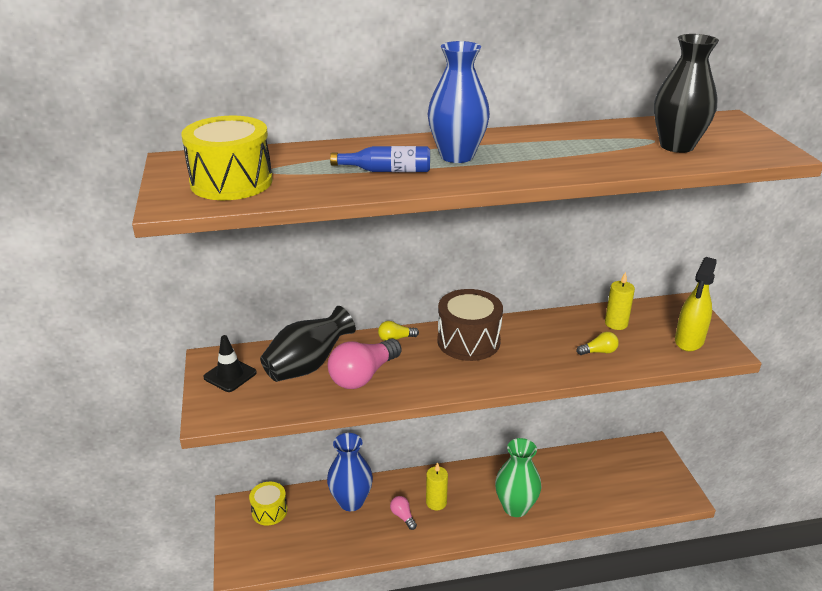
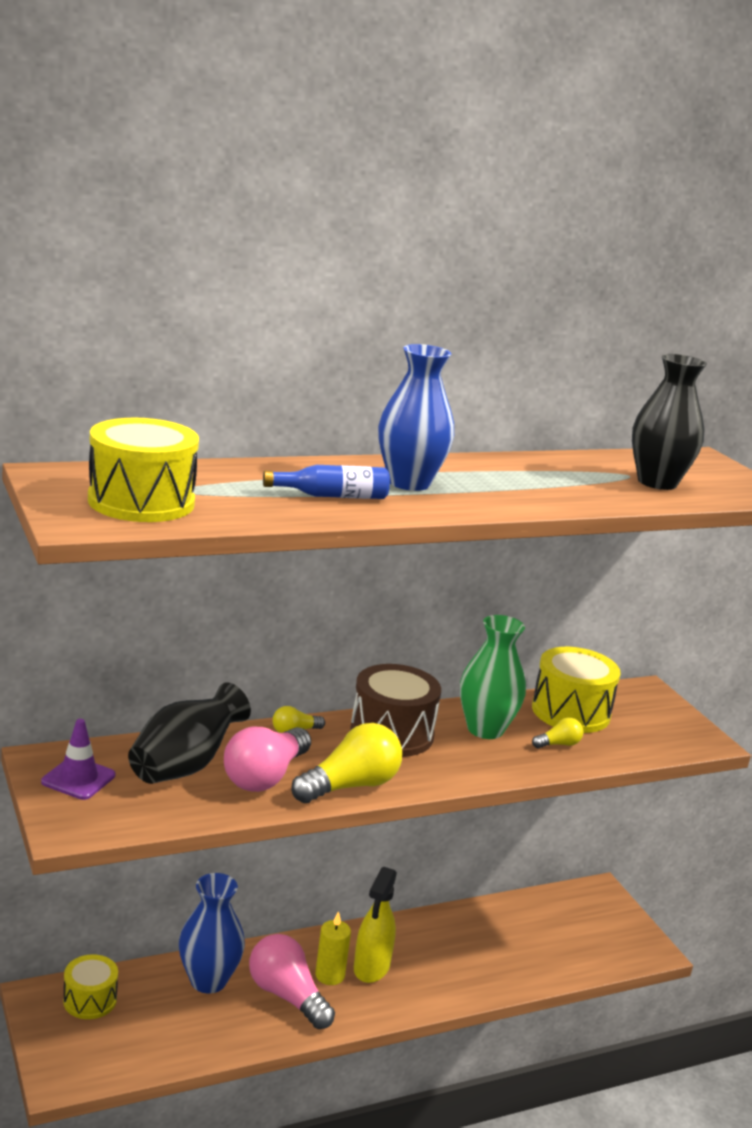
camera: 15 degrees left, 10 degrees down
black traffic cone [203,335,257,392] -> purple traffic cone [41,719,115,800]
pink light bulb [390,496,417,530] -> pink light bulb [249,934,335,1029], size x2.04
green vase [495,438,542,517] -> green vase moved to [460,615,526,739]
yellow candle [605,272,635,330] -> yellow drum [532,647,621,733]
yellow spray bottle [675,257,717,351] -> yellow spray bottle moved to [354,867,397,983]
none -> yellow light bulb [291,723,402,803]

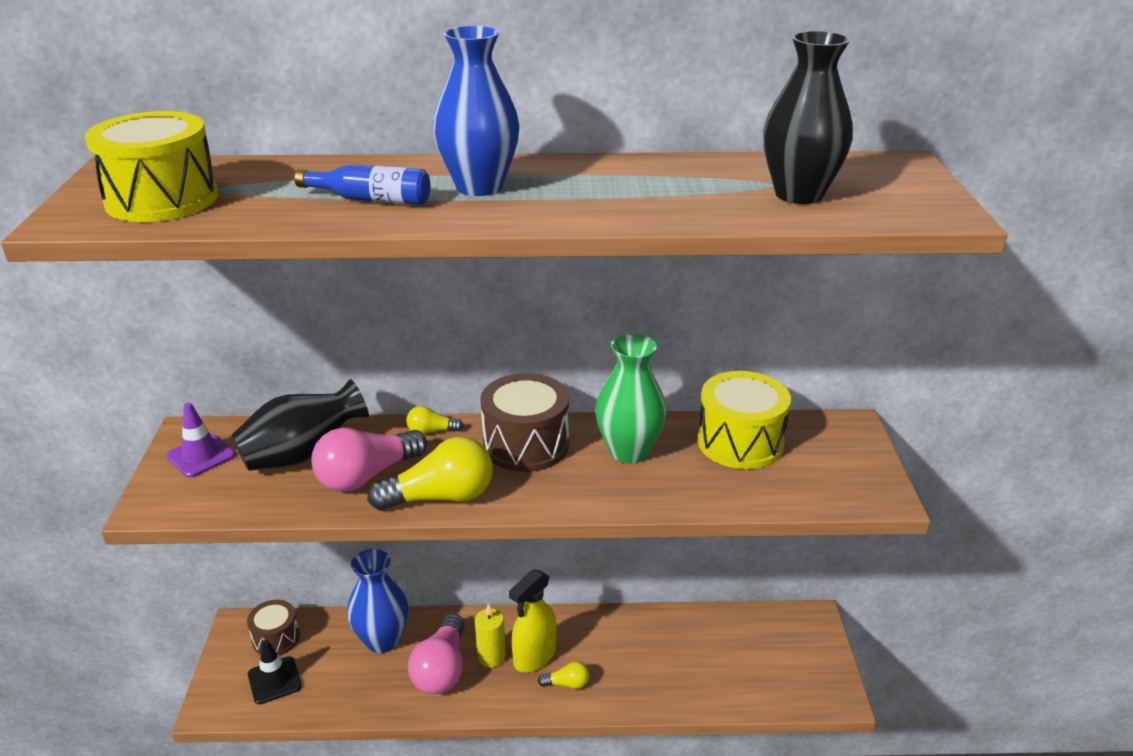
camera: 25 degrees right, 10 degrees up
yellow drum [63,954,118,1019] -> brown drum [247,600,300,655]
pink light bulb [249,934,335,1029] -> pink light bulb turned 150 degrees counterclockwise [408,613,464,694]
yellow light bulb [532,718,583,748] -> yellow light bulb moved to [538,661,589,689]
none -> black traffic cone [248,640,302,704]

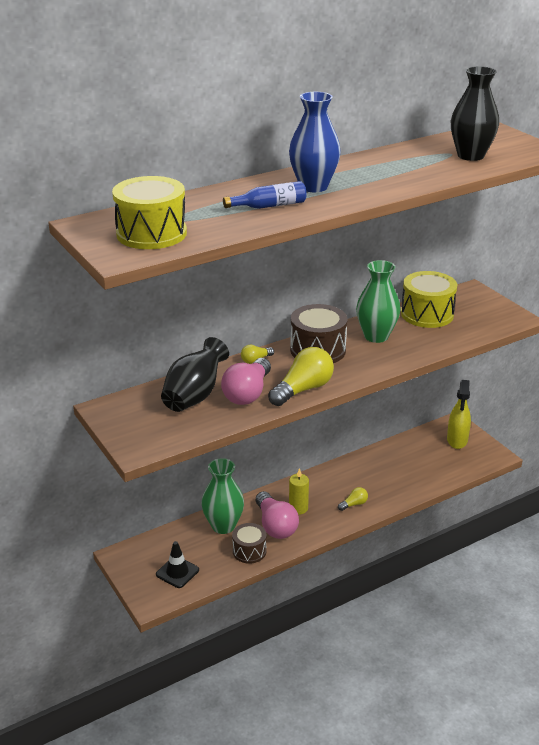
camera: 30 degrees left, 0 degrees up
purple traffic cone [166,403,235,478] -> none
brown drum [247,600,300,655] -> brown drum moved to [232,523,267,564]
blue vase [347,549,408,653] -> green vase [201,458,244,534]
yellow spray bottle [509,569,557,672] -> yellow spray bottle moved to [447,380,471,449]

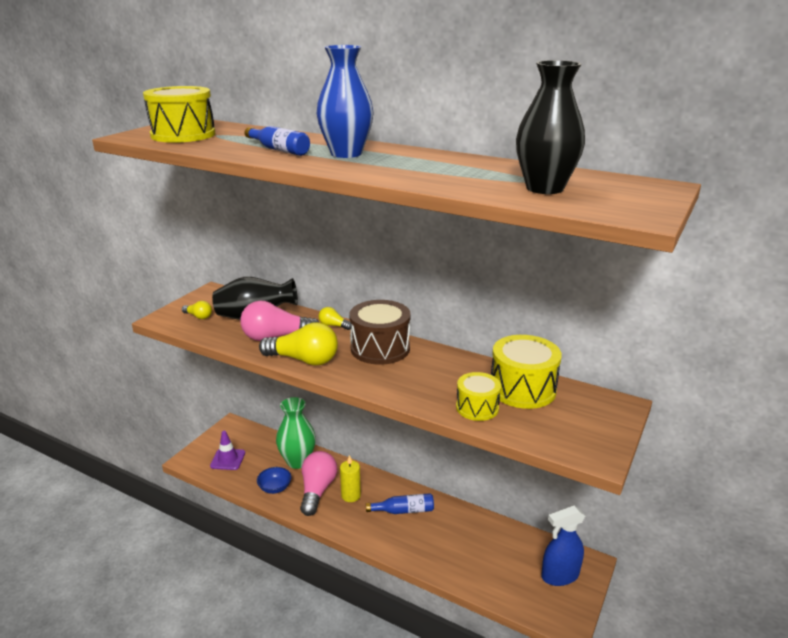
camera: 60 degrees right, 5 degrees down
black traffic cone [156,541,199,588] -> purple traffic cone [210,431,245,470]
brown drum [232,523,267,564] -> blue bowl [257,467,291,494]
pink light bulb [256,491,299,539] -> pink light bulb turned 150 degrees clockwise [300,451,337,516]
yellow light bulb [338,487,368,511] -> yellow light bulb moved to [182,301,212,319]
green vase [356,260,401,343] -> none
yellow spray bottle [447,380,471,449] -> blue spray bottle [541,506,585,586]
none -> blue bottle [366,493,434,514]
none -> yellow drum [456,372,501,421]

